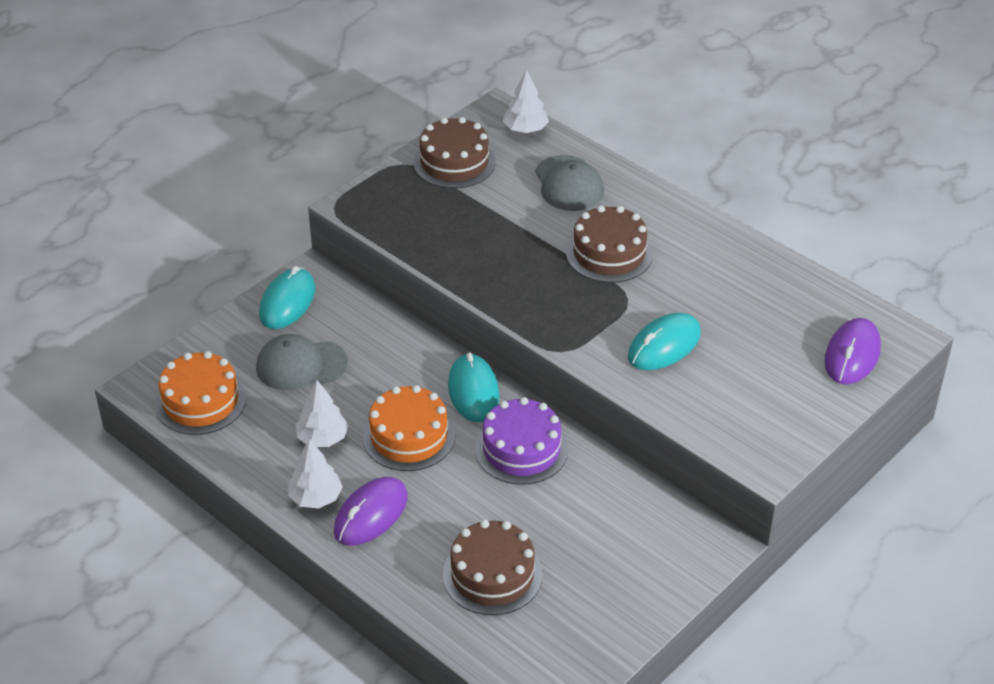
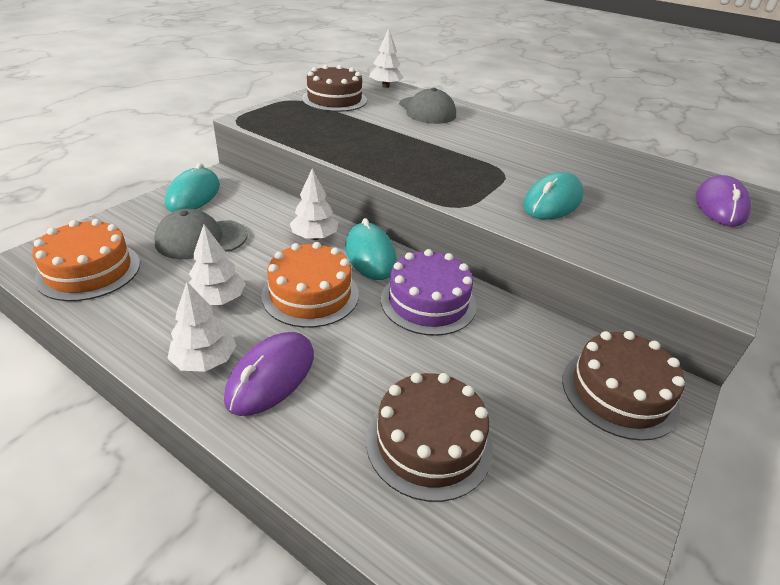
camera: 10 degrees left, 5 degrees down
brown cake [566,205,653,283] -> brown cake moved to [562,331,685,441]
none -> white tree [290,168,338,240]

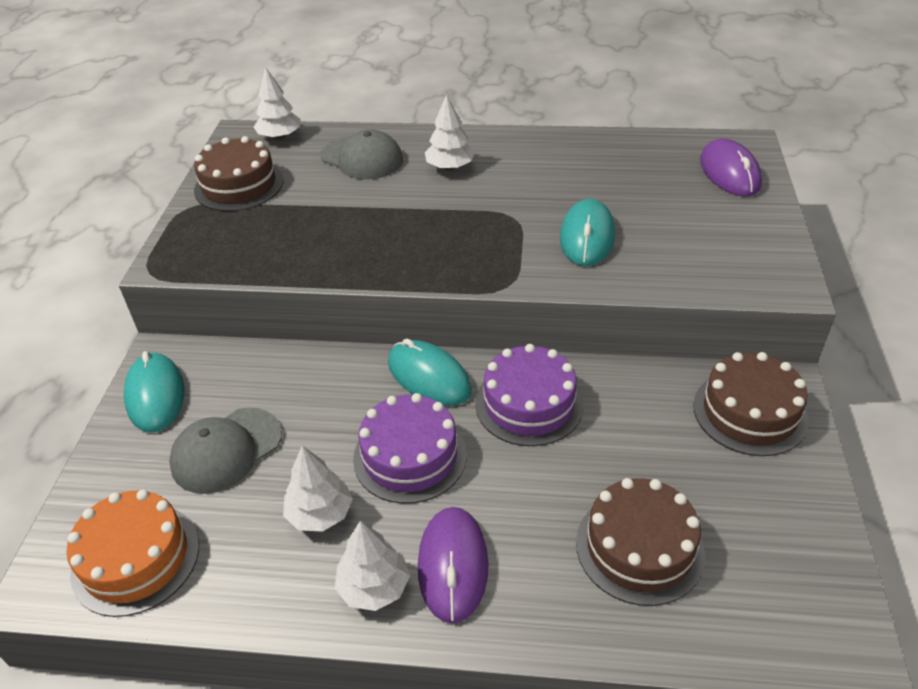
camera: 25 degrees left, 5 degrees up
orange cake [261,242,359,328] -> purple cake [353,393,467,504]
white tree [290,168,338,240] -> white tree moved to [425,94,475,170]

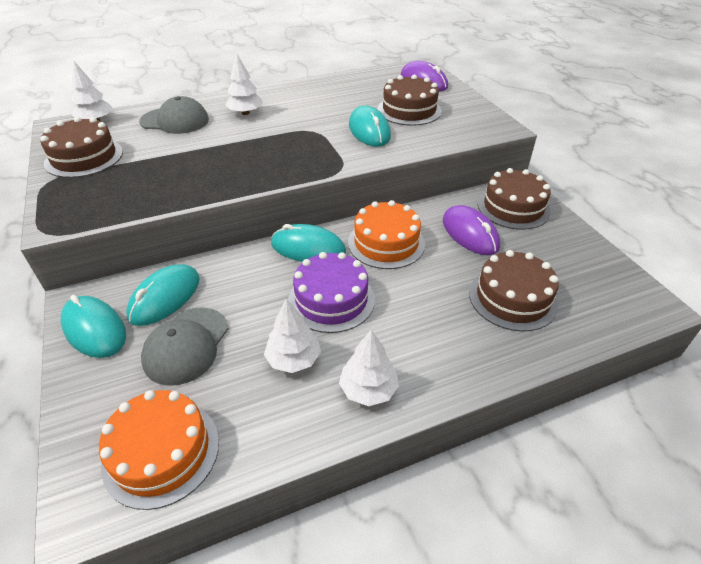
camera: 30 degrees left, 0 degrees up
purple mouse [418,507,489,623] -> purple mouse moved to [443,205,500,255]
purple cake [475,344,584,446] -> orange cake [348,200,425,269]
none -> turquoise mouse [126,264,200,326]
none -> brown cake [377,75,442,126]

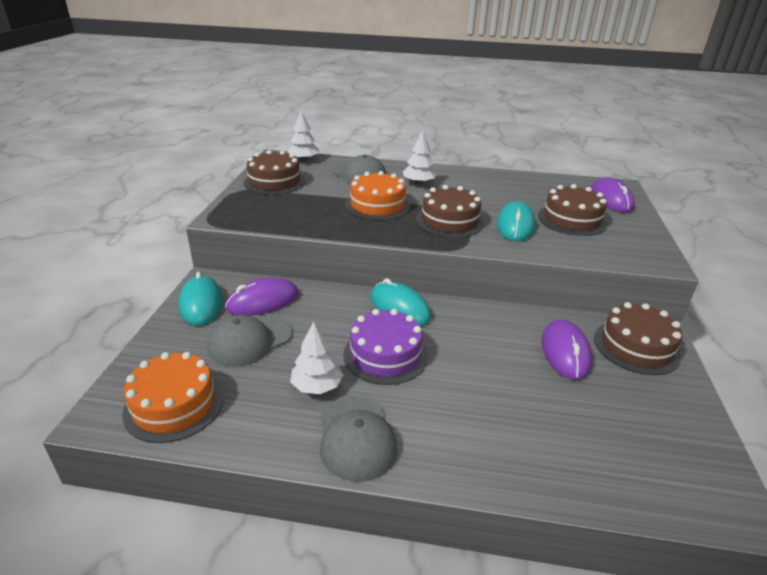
camera: 30 degrees right, 10 degrees down
turquoise mouse [126,264,200,326] -> purple mouse [225,278,299,316]
white tree [339,330,399,406] -> grey cap [320,397,398,482]
orange cake [348,200,425,269] -> orange cake moved to [345,171,410,220]
brown cake [469,250,559,331] -> brown cake moved to [416,185,484,238]

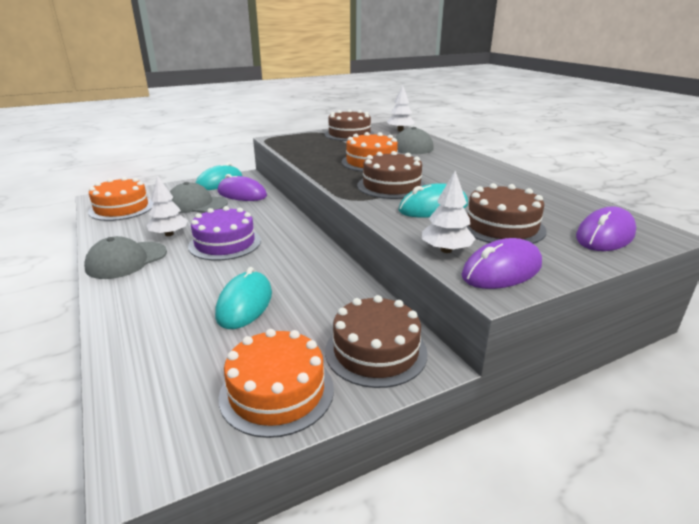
camera: 55 degrees right, 5 degrees down
turquoise mouse [371,278,431,326] -> turquoise mouse moved to [215,267,272,329]
white tree [403,130,436,185] -> white tree moved to [422,171,476,253]
purple mouse [542,320,592,380] -> purple mouse moved to [461,238,542,289]
none -> orange cake [219,329,334,438]

